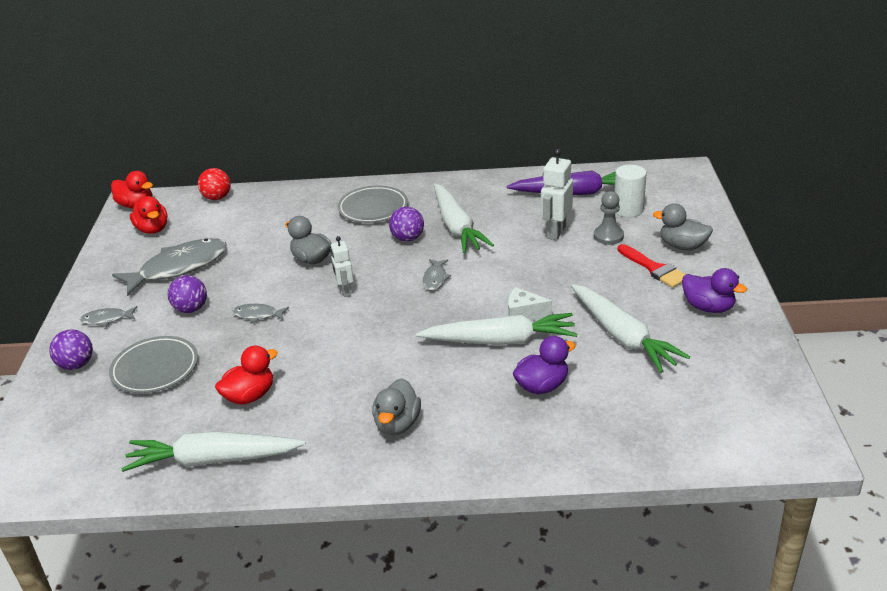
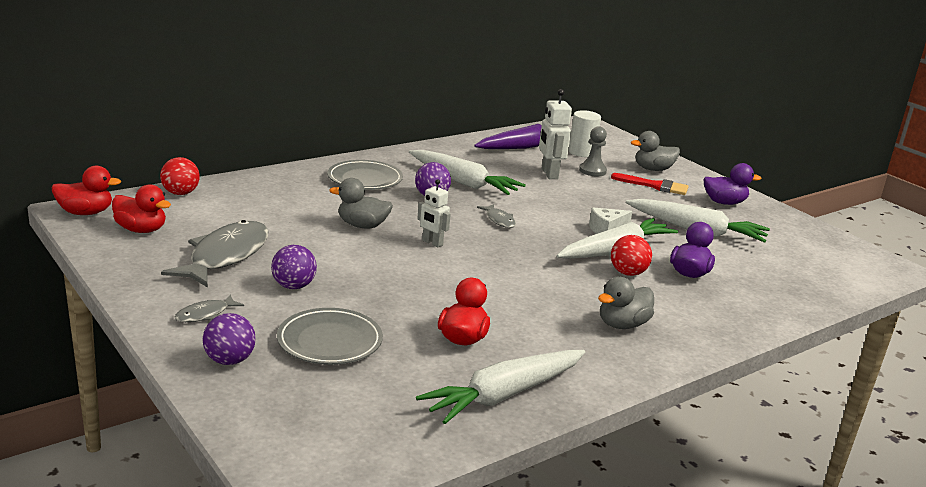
camera: 40 degrees left, 10 degrees down
grey fish [232,304,289,323] -> none
grey duck [372,378,421,435] -> grey duck turned 75 degrees clockwise [598,277,654,329]
none -> red ball [611,235,652,276]

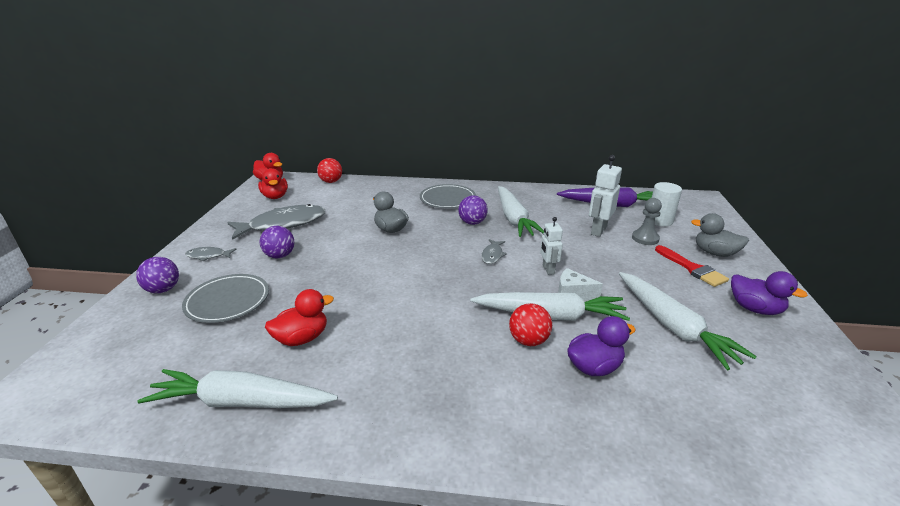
camera: 45 degrees right, 5 degrees up
white robot [417,179,451,247] -> white robot moved to [540,217,563,275]
grey duck [598,277,654,329] -> none

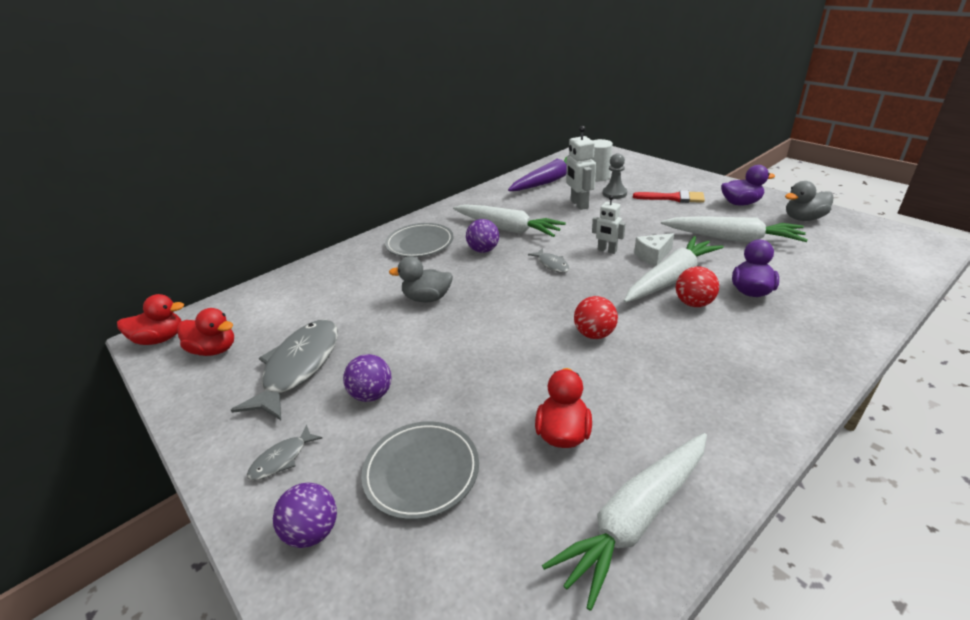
camera: 45 degrees left, 5 degrees up
red ball [317,158,342,183] -> red ball moved to [574,296,618,339]
grey duck [691,213,749,257] -> grey duck moved to [785,181,834,221]

